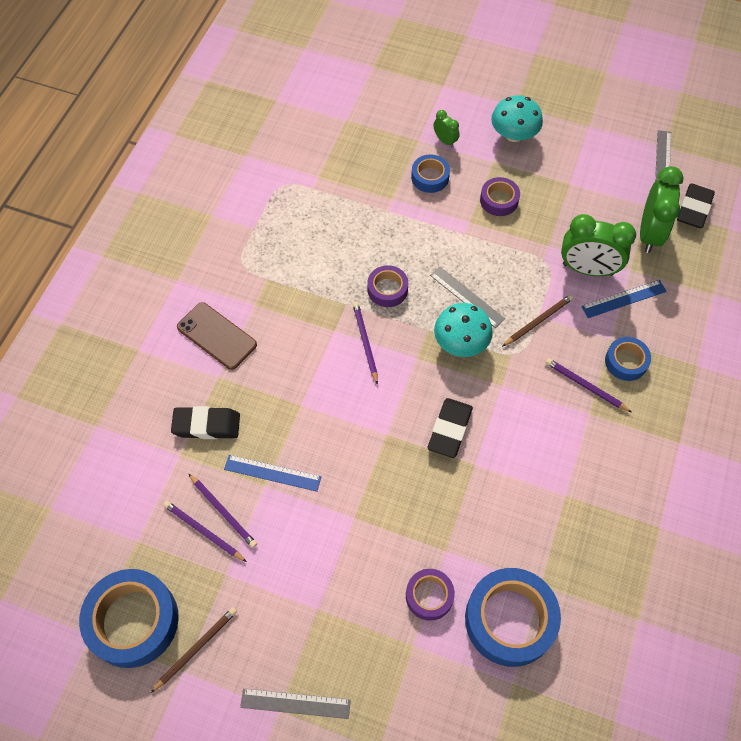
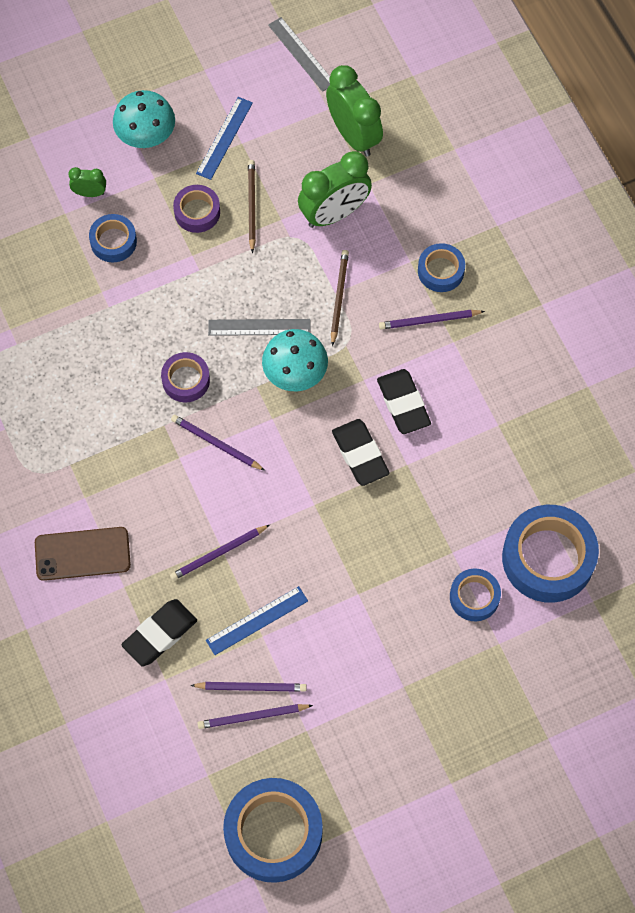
camera: 45 degrees left, 5 degrees up
brown pencil [151,607,237,693] -> brown pencil moved to [248,160,256,253]
grey ruler [240,688,351,719] -> none
purple tape [406,569,455,621] -> blue tape [450,569,501,621]
blue ruler [581,280,667,318] -> blue ruler moved to [196,97,253,180]
black eraser [677,183,715,228] -> black eraser moved to [377,369,431,434]
none -> purple pencil [170,525,270,581]

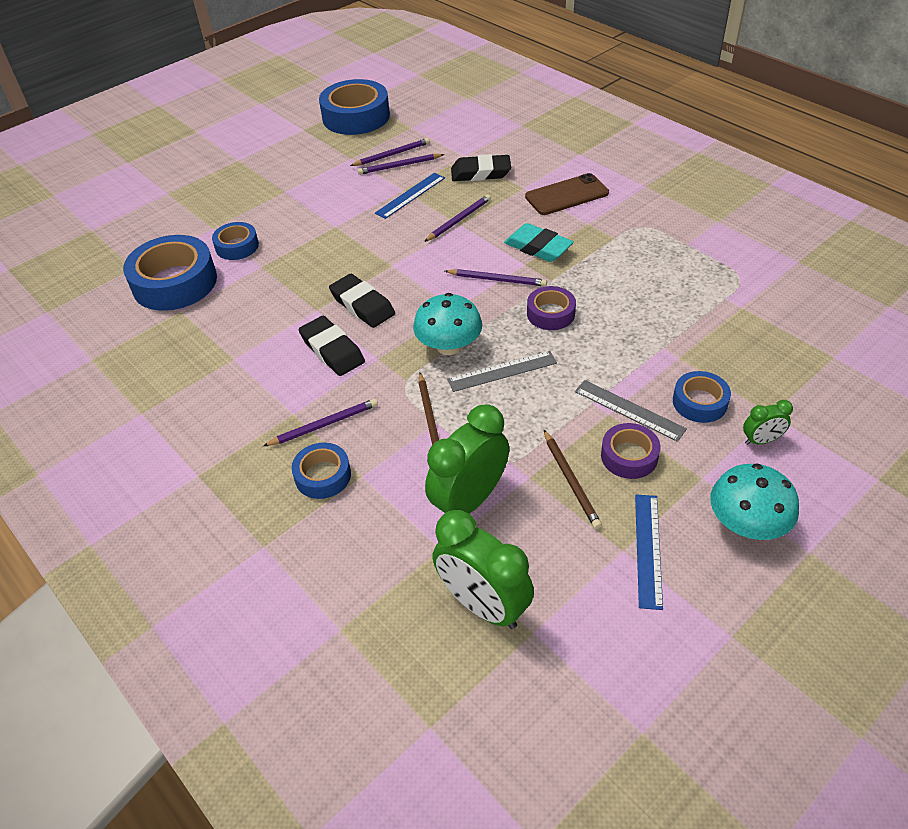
camera: 165 degrees right, 20 degrees down
black eraser [121,599,197,667] -> black eraser turned 60 degrees clockwise [451,154,511,181]
grey ruler [268,17,330,92] -> grey ruler moved to [575,380,687,442]
none -> turquoise eraser [504,223,574,262]

